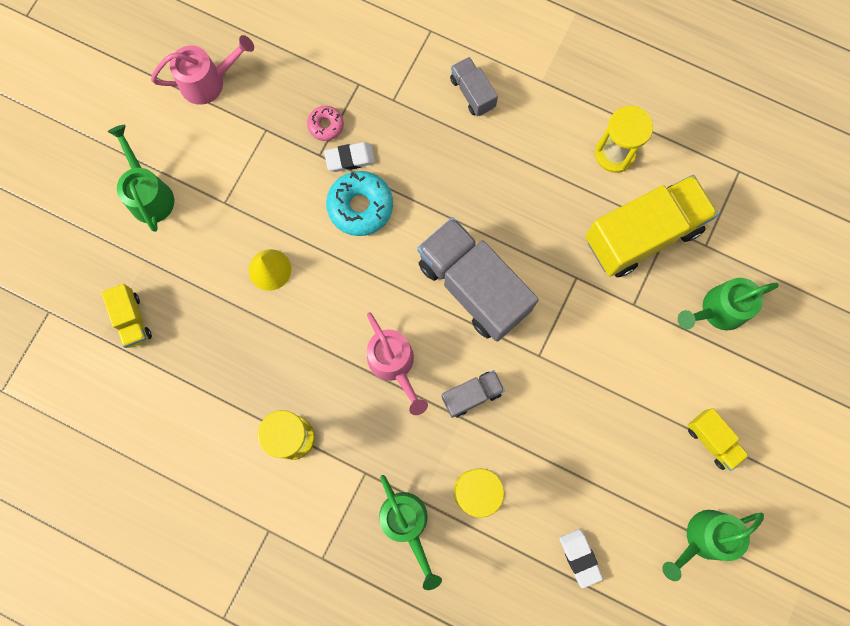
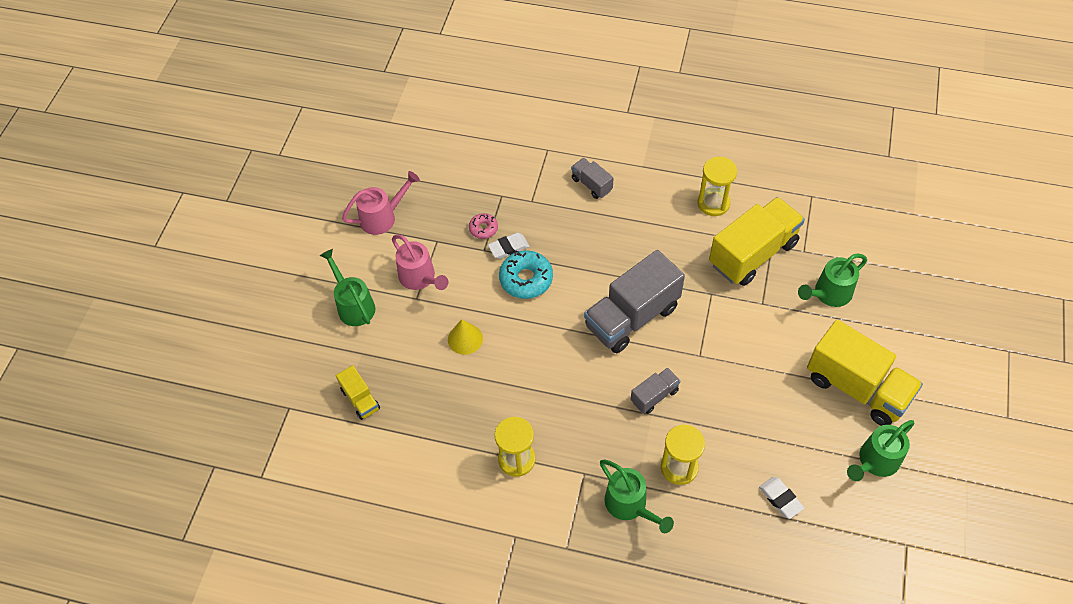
camera: 10 degrees left, 20 degrees down
pink watering can [367,313,428,415] -> pink watering can moved to [392,235,448,290]
grey truck [417,217,539,342] -> grey truck turned 75 degrees counterclockwise [584,250,685,353]
yellow truck [688,408,749,471] -> yellow truck [807,320,923,426], size x2.07

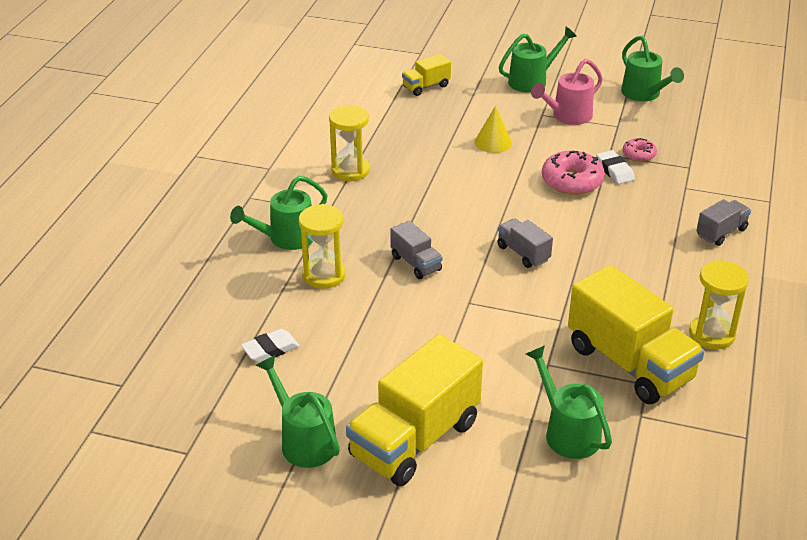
camera: 90 degrees right, 20 degrees down
pink watering can [342,171,420,235] -> green watering can [621,36,684,101]
turquoise donut [499,250,553,299] -> pink donut [542,151,605,195]
grey truck [584,250,685,353] -> grey truck [497,218,553,268], size x0.48

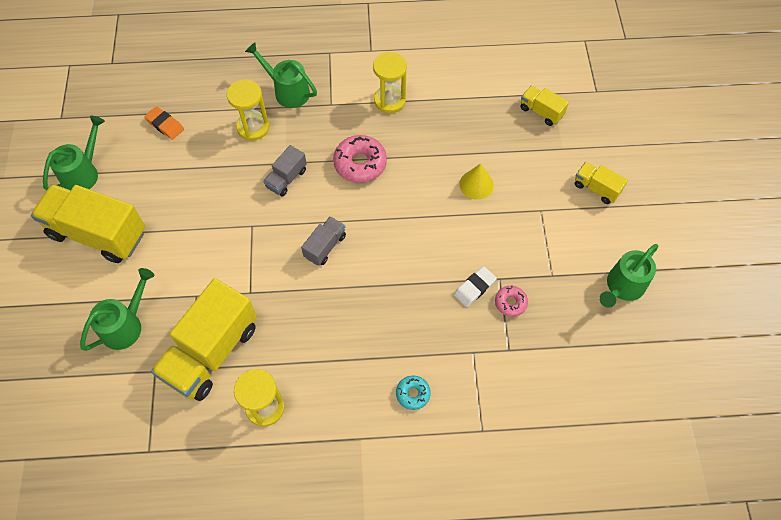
camera: 70 degrees right, 25 degrees up
white eraser [241,329,300,363] -> orange eraser [144,106,184,140]
green watering can [499,27,577,92] -> yellow truck [575,162,628,204]
pink watering can [531,59,603,125] -> none
pink donut [542,151,605,195] -> pink donut moved to [333,135,387,183]
grey truck [696,199,751,246] -> turquoise donut [396,376,431,410]

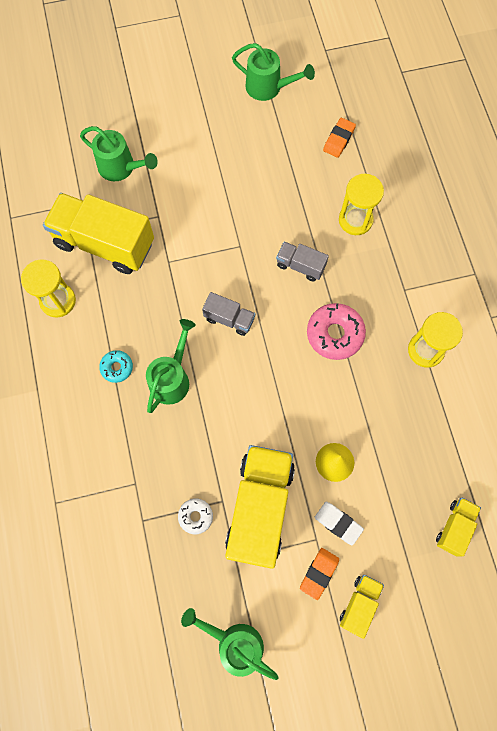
camera: 80 degrees right, 10 degrees up
yellow truck [31,184,145,263] -> yellow truck moved to [225,445,295,569]
green watering can [245,42,317,108] -> green watering can moved to [146,319,196,413]
turquoise donut [396,376,431,410] -> turquoise donut moved to [99,350,133,383]
white eraser [454,266,497,307] -> white eraser moved to [315,502,364,545]
pink donut [495,285,528,317] -> white donut [178,498,213,534]
none -> orange eraser [300,548,339,600]

